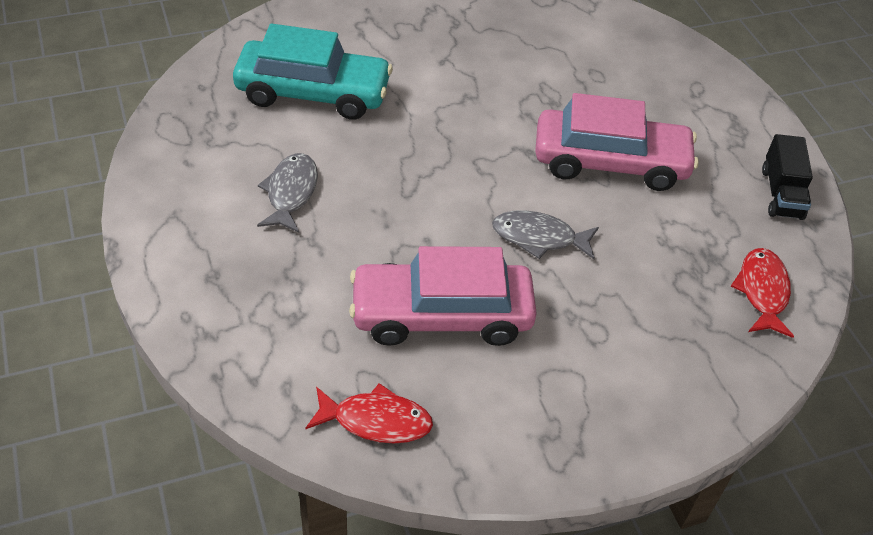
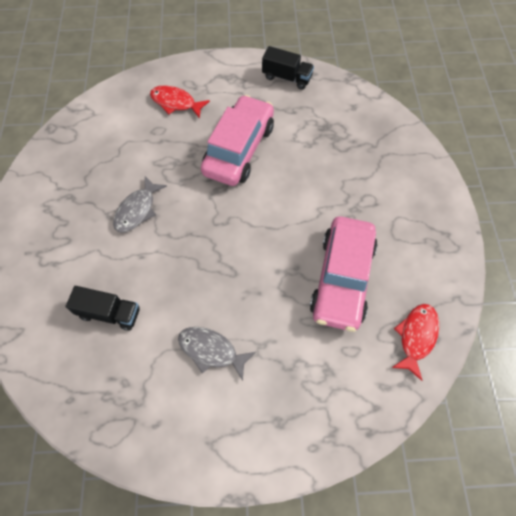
camera: 70 degrees left, 15 degrees up
turquoise car [233,24,393,120] -> black truck [66,286,140,331]
grey fish [492,210,599,259] -> grey fish moved to [113,176,167,233]
red fish [731,248,794,338] -> red fish moved to [150,85,210,119]

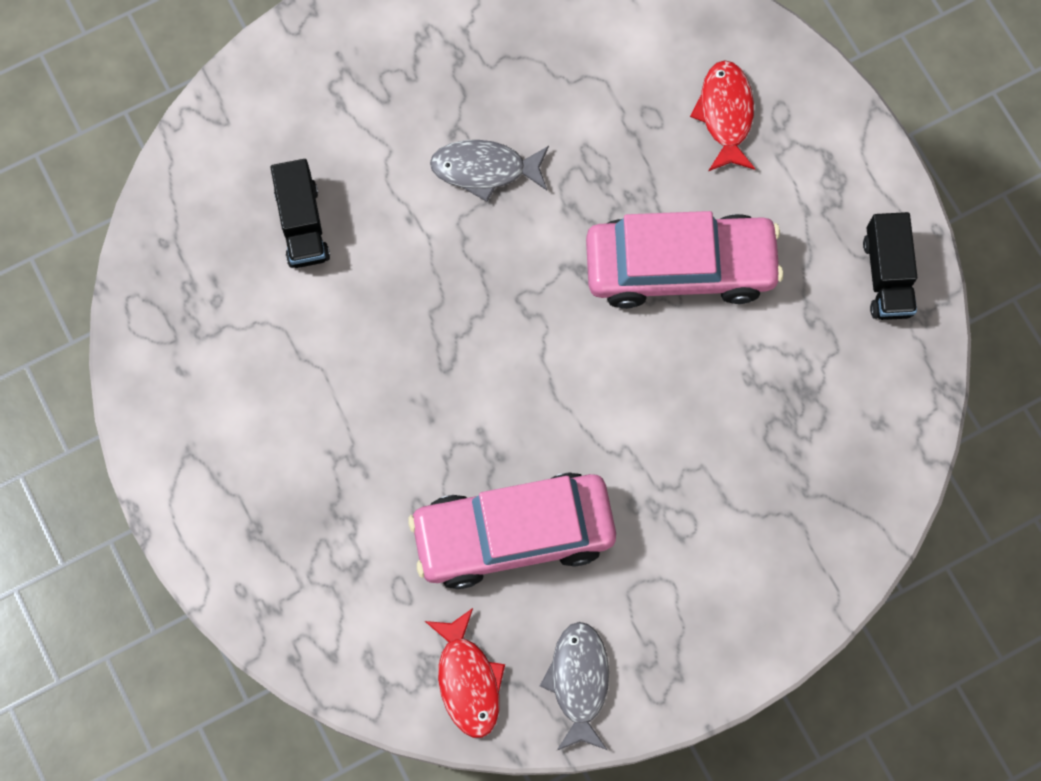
camera: 65 degrees right, 10 degrees up
grey fish [178,327,256,381] -> grey fish moved to [540,622,609,750]
red fish [392,304,439,381] -> red fish turned 75 degrees clockwise [425,608,505,738]

